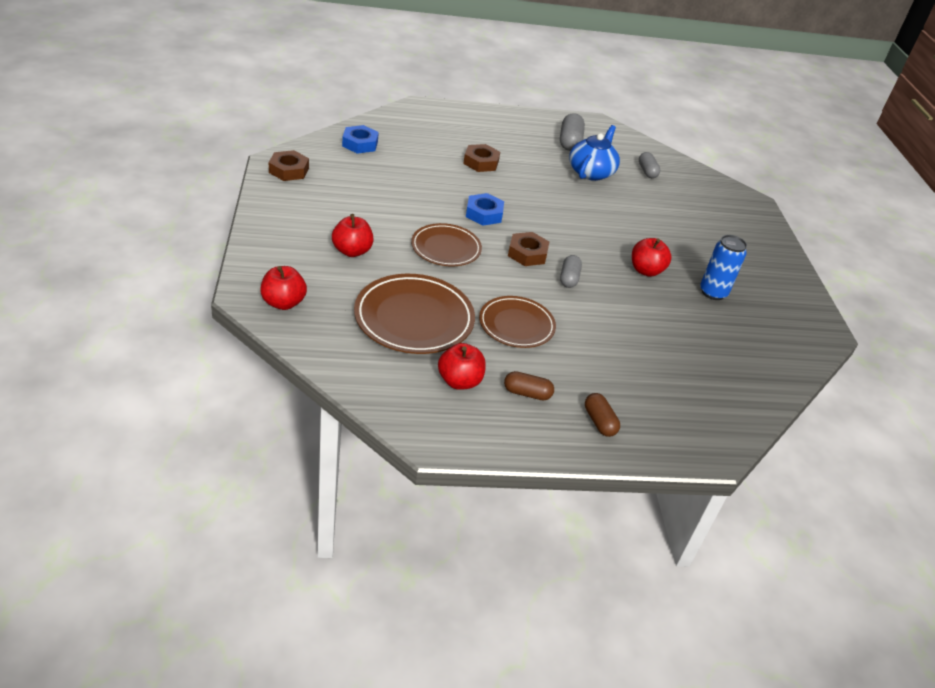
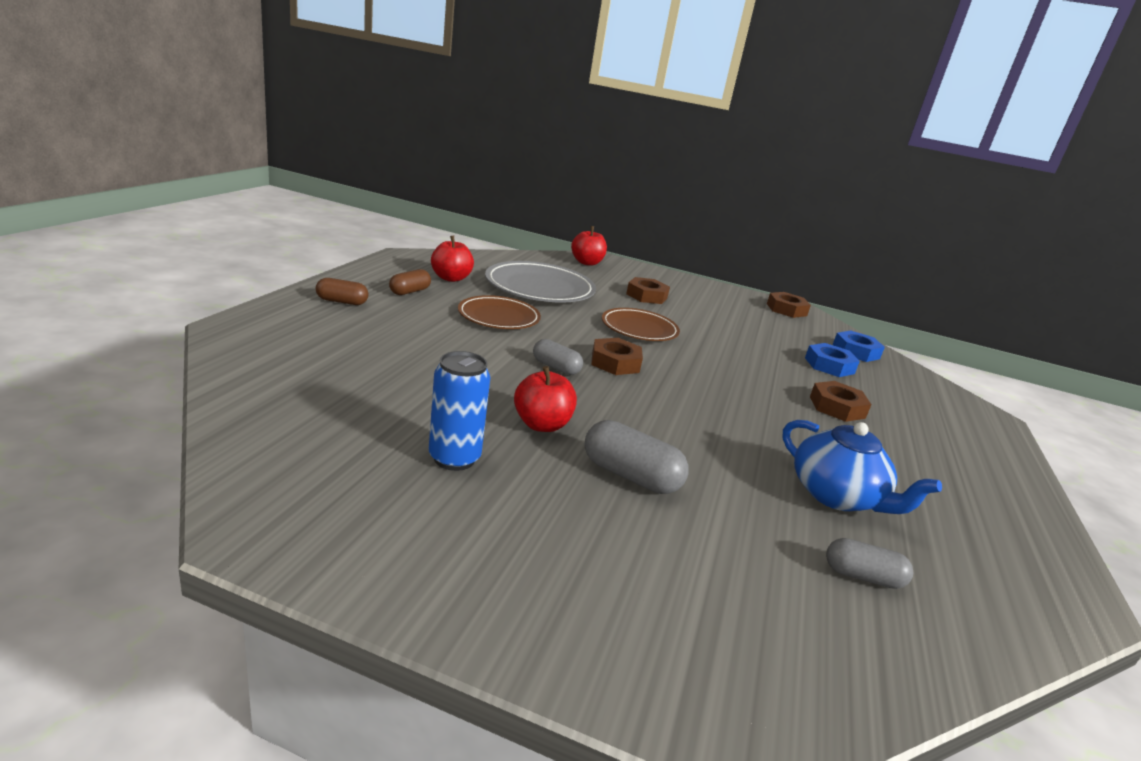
camera: 115 degrees right, 15 degrees down
red apple [332,214,374,257] -> brown nut [626,277,670,304]
brown plate [354,274,475,354] -> grey plate [485,261,596,302]
blue nut [466,193,504,226] -> blue nut moved to [805,343,860,377]
grey capsule [560,113,585,151] -> grey capsule moved to [585,420,689,494]

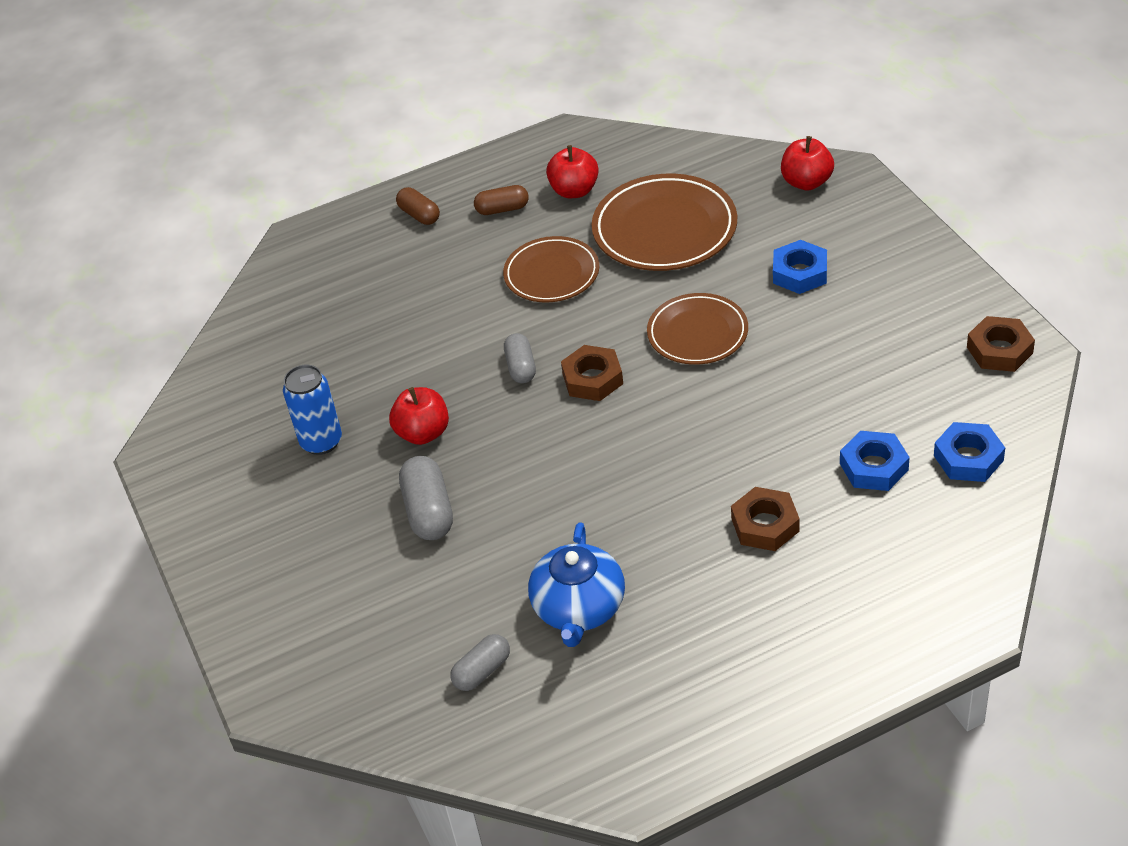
camera: 55 degrees right, 20 degrees up
grey plate [485,261,596,302] -> brown plate [592,173,737,271]
brown nut [626,277,670,304] -> blue nut [773,240,827,294]
grey capsule [826,538,913,589] -> grey capsule turned 75 degrees clockwise [450,634,510,691]

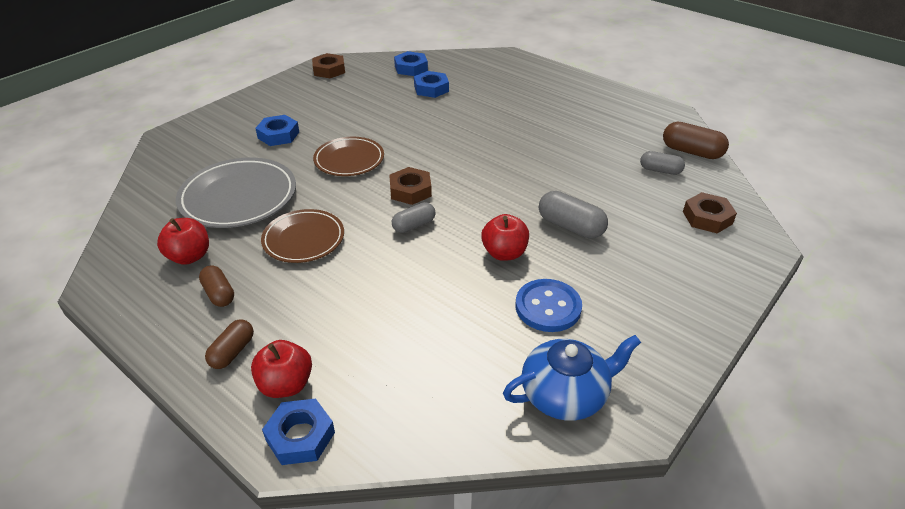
camera: 120 degrees left, 5 degrees down
blue can [283,365,342,455] -> blue button [515,279,582,332]
grey capsule [399,456,453,540] -> grey capsule turned 75 degrees clockwise [539,191,608,239]
blue teapot [528,522,625,647] -> blue teapot moved to [503,335,641,420]
brown plate [592,173,737,271] -> grey plate [176,157,296,228]
brown nut [731,487,800,551] -> brown nut moved to [683,192,737,233]
red apple [781,136,834,190] -> red apple moved to [251,340,312,398]
none -> blue nut [262,399,335,465]
none -> brown capsule [663,122,729,159]

